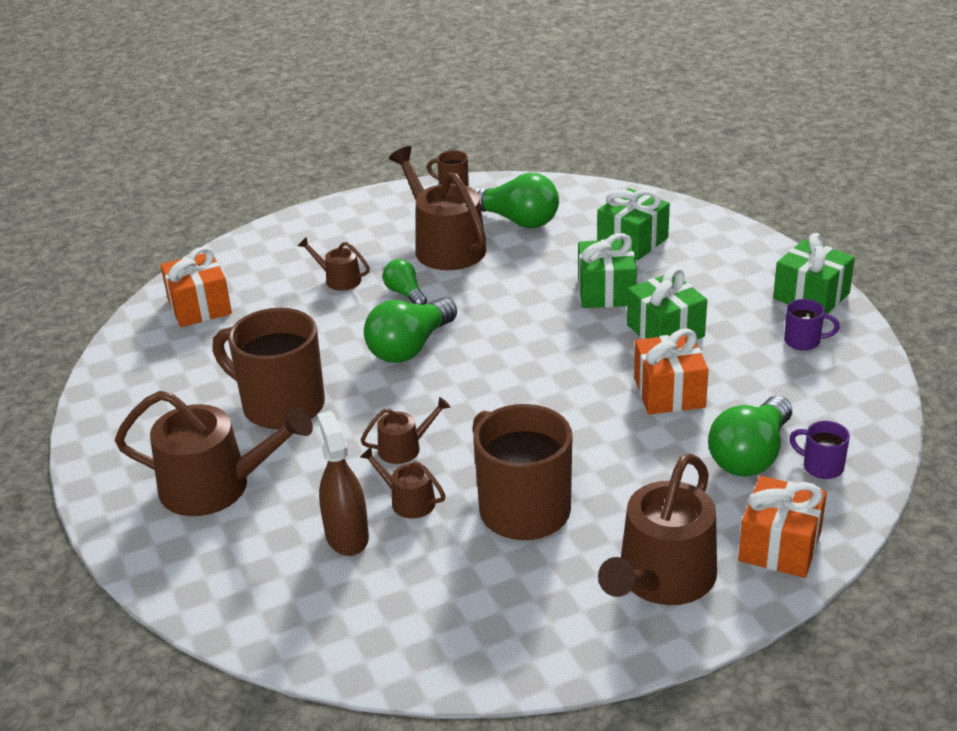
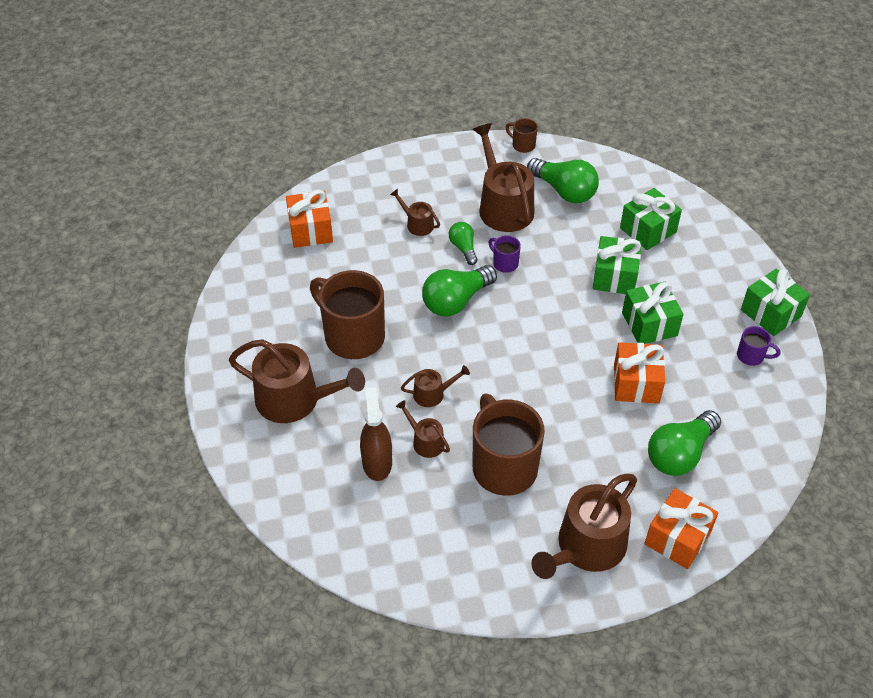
camera: 10 degrees right, 15 degrees up
purple mug [789,421,850,479] -> purple mug moved to [488,235,521,273]

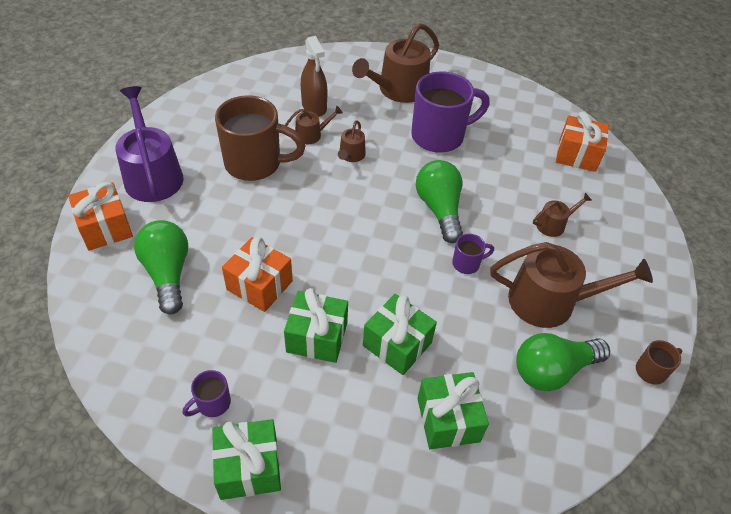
camera: 115 degrees right, 0 degrees up
brown mug [310,270,385,359] -> purple mug [411,71,490,153]
brown spray bottle [360,387,392,481] -> brown spray bottle turned 45 degrees clockwise [301,36,327,117]
green light bulb [449,222,478,265] -> none
brown watering can [531,474,637,579] -> purple watering can [115,86,184,202]

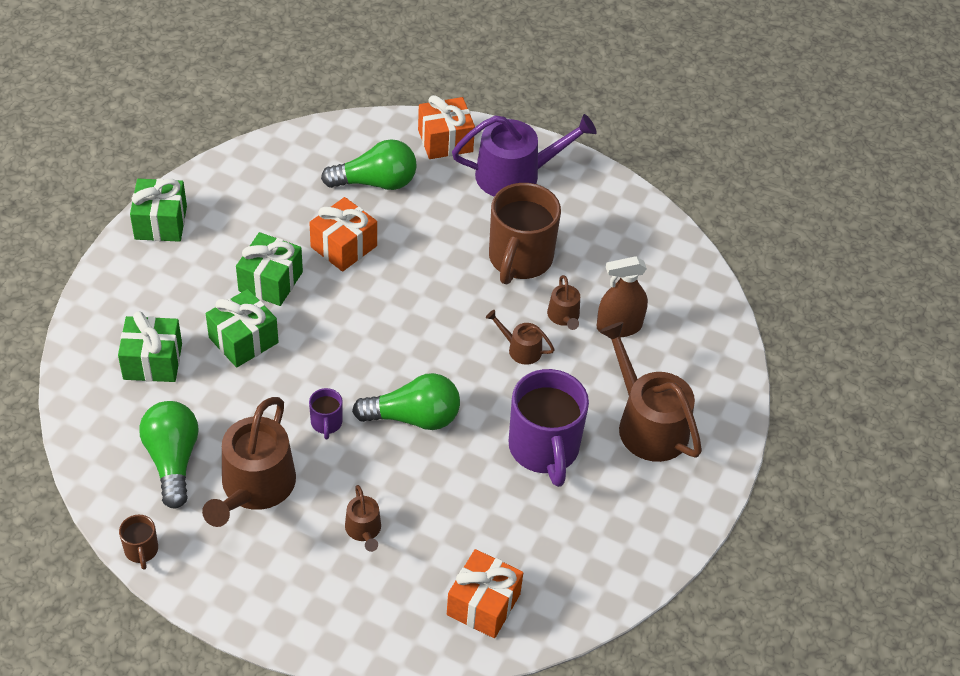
camera: 100 degrees right, 0 degrees up
purple mug [182,370,231,417] -> none

